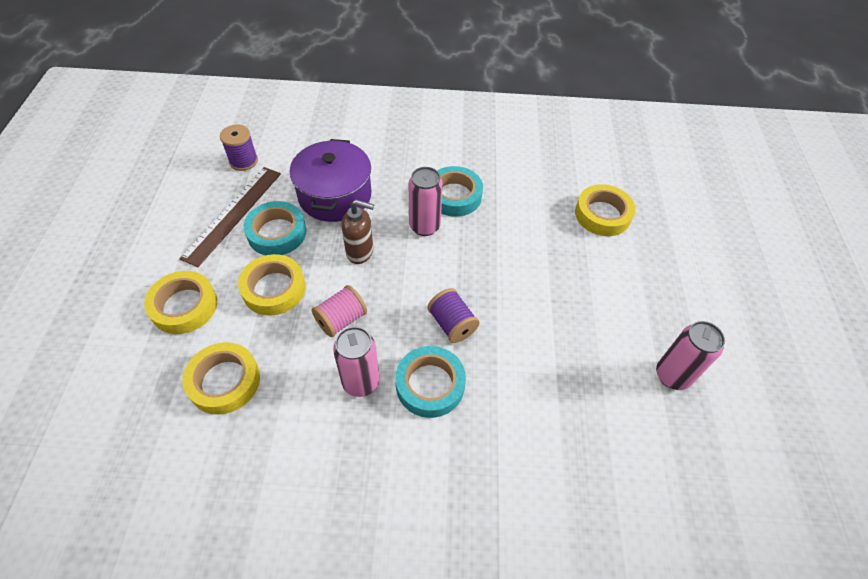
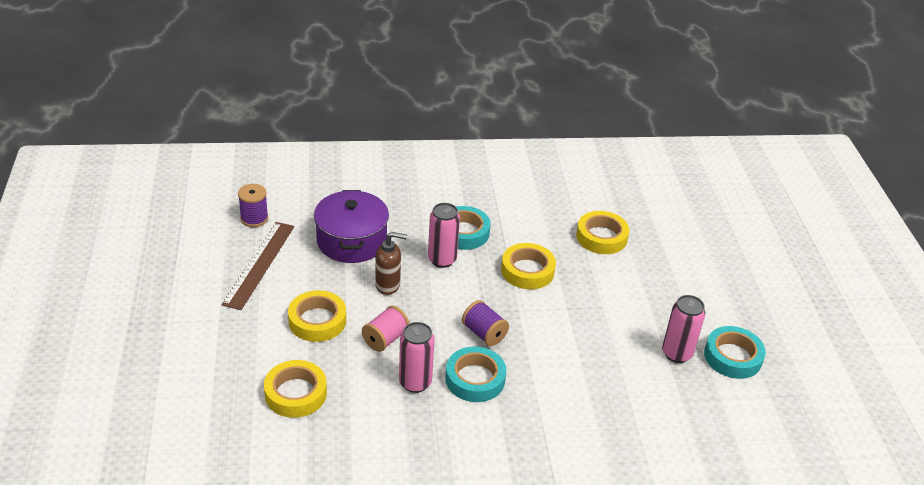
camera: 10 degrees left, 15 degrees down
yellow tape [144,271,217,334] -> yellow tape moved to [501,243,556,289]
turquoise tape [243,201,306,255] -> turquoise tape moved to [704,326,766,379]

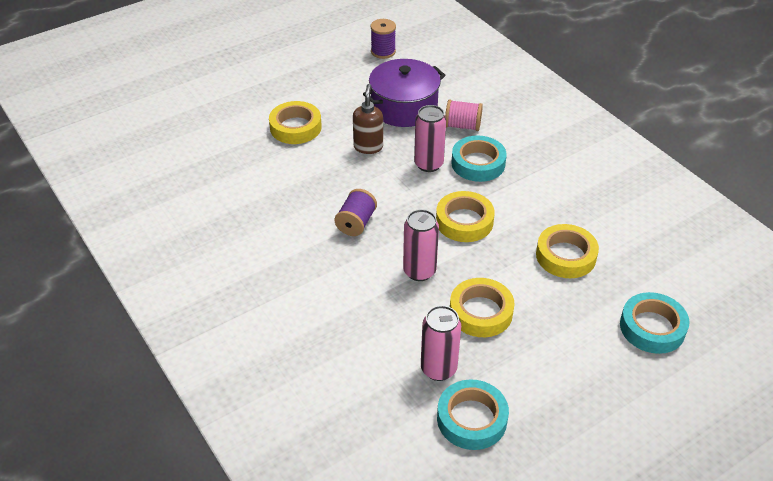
camera: 65 degrees right, 5 degrees up
brown ruler [222,222,294,310] -> none
yellow tape [264,360,327,418] -> yellow tape moved to [450,278,514,337]
pink spool [362,306,410,352] -> pink spool moved to [445,99,483,131]
brown soap dispenser [375,232,407,295] -> brown soap dispenser turned 150 degrees counterclockwise [353,84,383,154]
pink can [399,322,435,393] -> pink can moved to [403,209,439,281]
turquoise tape [446,347,506,402] -> turquoise tape moved to [620,292,689,354]

